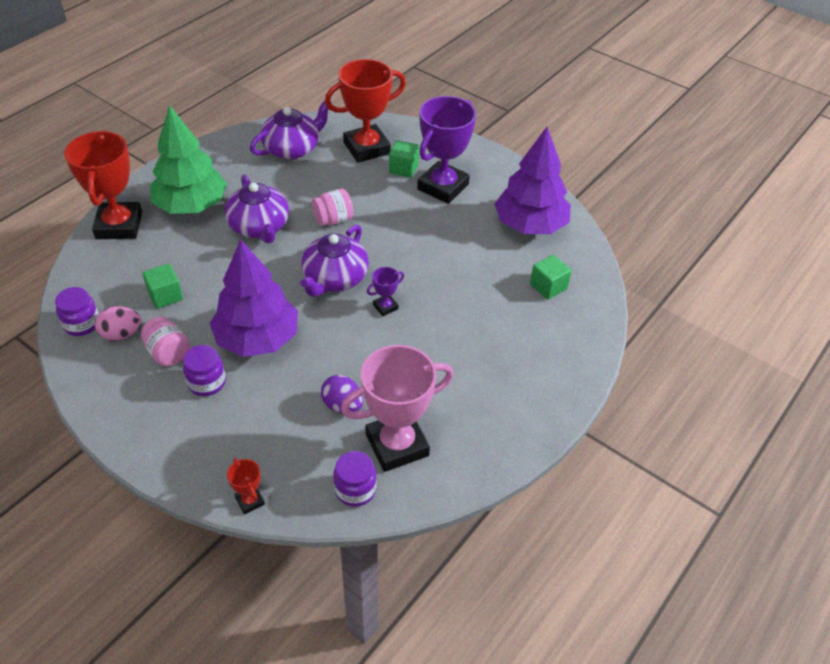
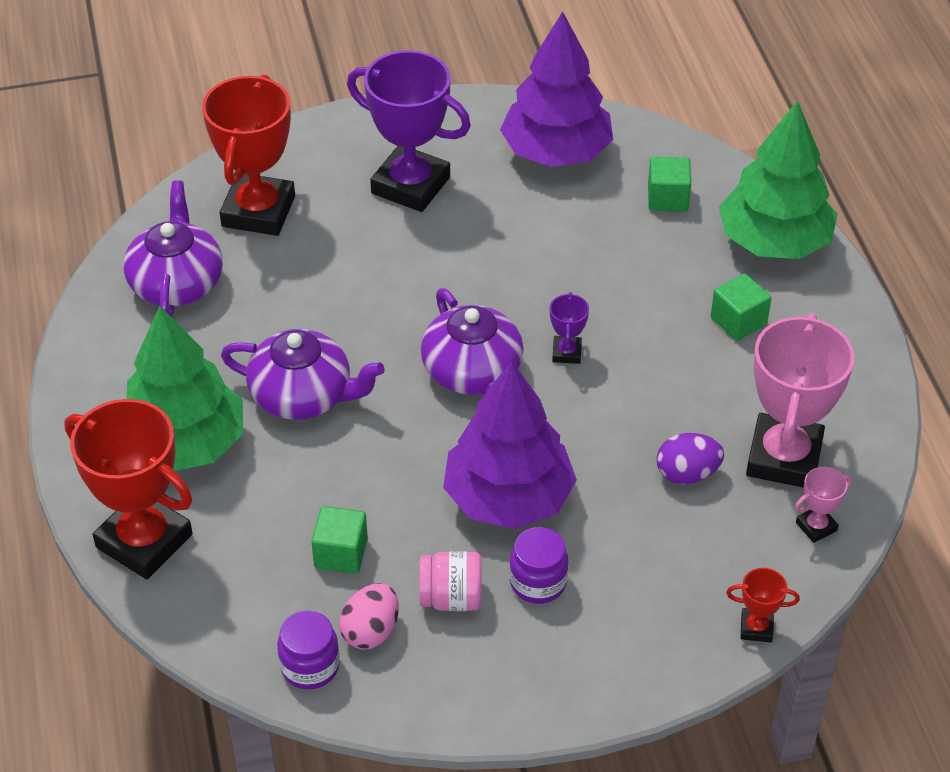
camera: 50 degrees left, 0 degrees up
pink jar [312,189,354,226] -> none
purple jar [333,451,377,507] -> pink trophy [795,467,852,543]
green cube [389,140,419,178] -> green cube moved to [711,273,771,341]
purple trophy [417,96,476,204] -> purple trophy turned 45 degrees counterclockwise [347,50,471,212]
none -> green tree [719,101,837,259]

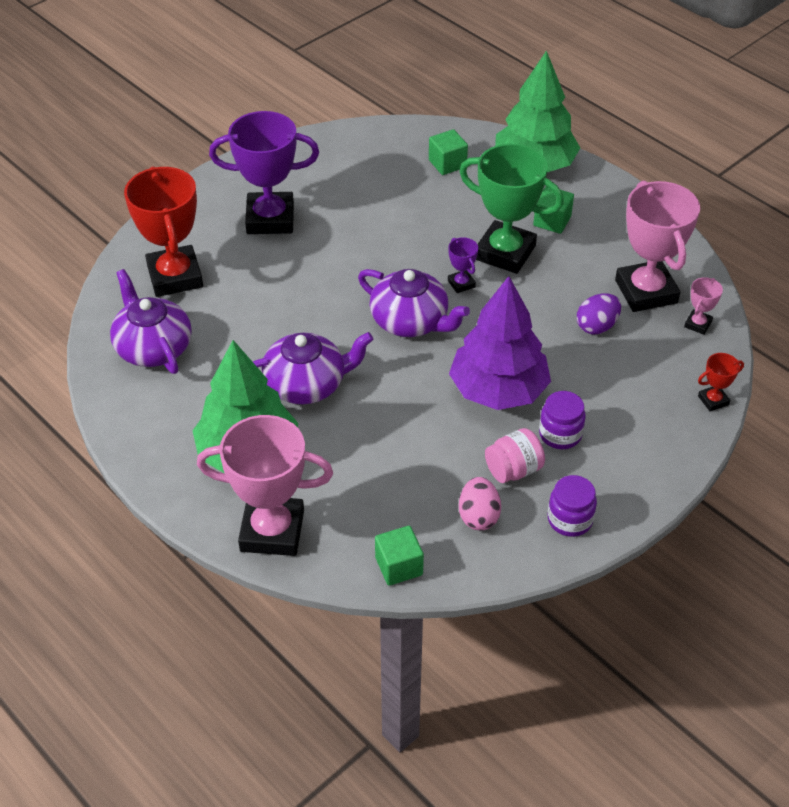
camera: 30 degrees left, 0 degrees up
red trophy [64,399,193,579] -> pink trophy [197,415,333,556]
purple jar [277,611,340,690] -> purple jar moved to [548,475,597,537]
green cube [311,506,368,574] -> green cube moved to [375,526,424,586]
purple tree [500,11,613,167] -> none
none -> green trophy [459,144,564,274]

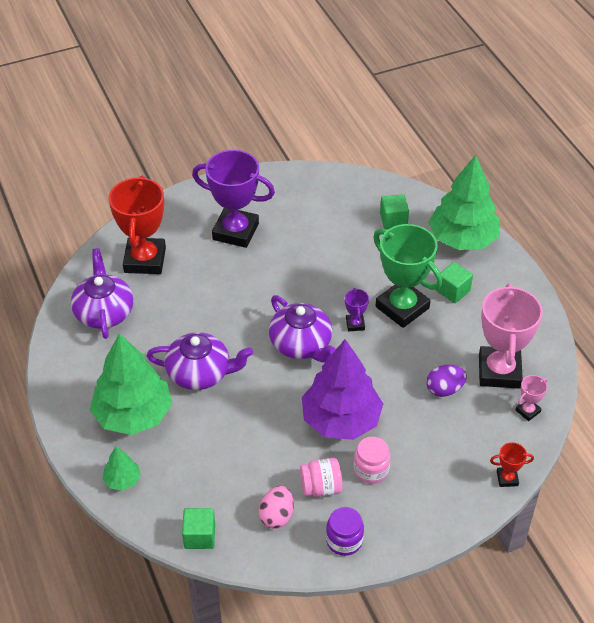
camera: 20 degrees right, 0 degrees up
pink trophy [197,415,333,556] -> green tree [103,447,141,491]
purple jar [539,391,586,449] -> pink jar [354,437,390,484]

